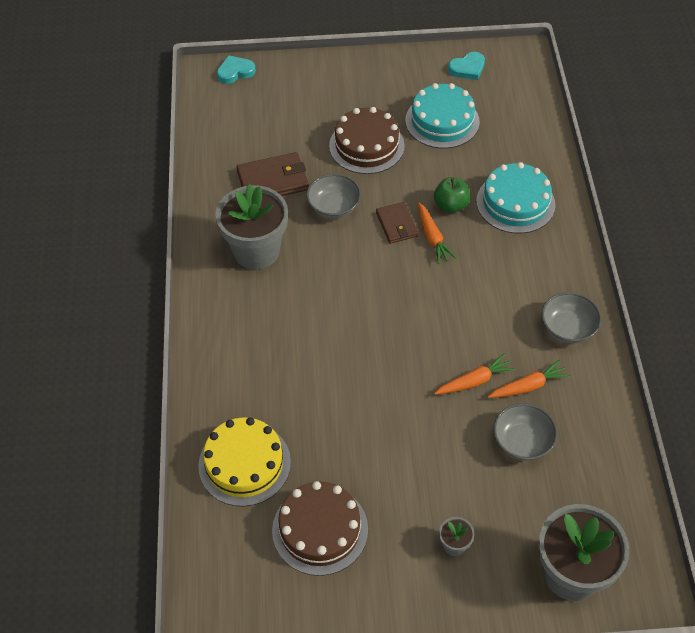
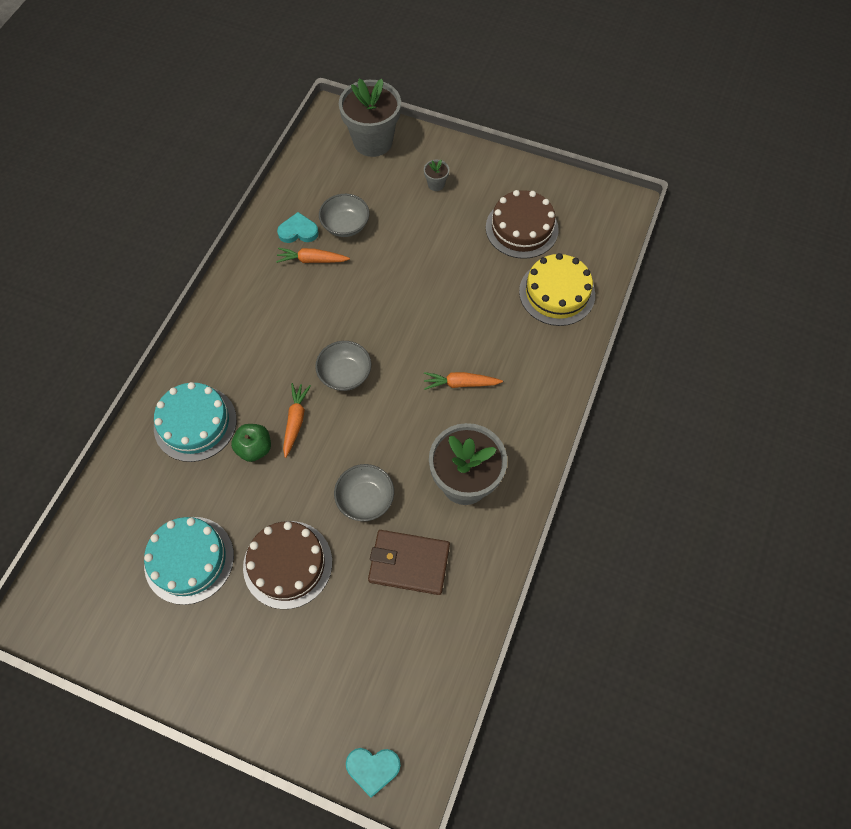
camera: 155 degrees left, 10 degrees up
brown wallet [376,202,419,244] -> none
orange carrot [434,353,515,395] -> orange carrot moved to [424,372,503,390]
turquoise heart [448,52,485,80] -> turquoise heart moved to [277,212,319,243]
grey bowl [541,292,601,343] -> grey bowl moved to [315,341,371,391]

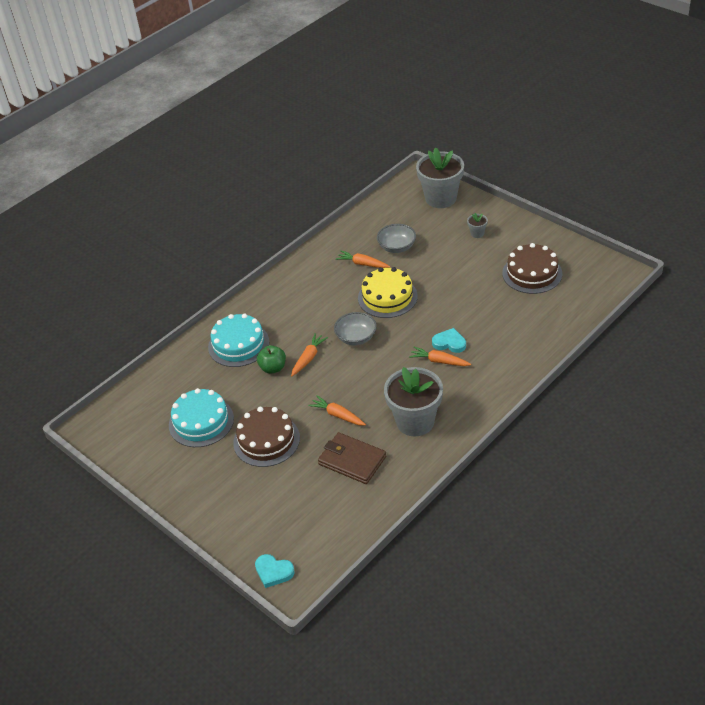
camera: 25 degrees right, 20 degrees down
turquoise heart [277,212,319,243] -> turquoise heart moved to [432,328,466,353]
grey bowl [334,464,394,521] -> orange carrot [308,395,366,426]
yellow cake [519,253,595,326] -> yellow cake moved to [358,267,418,318]

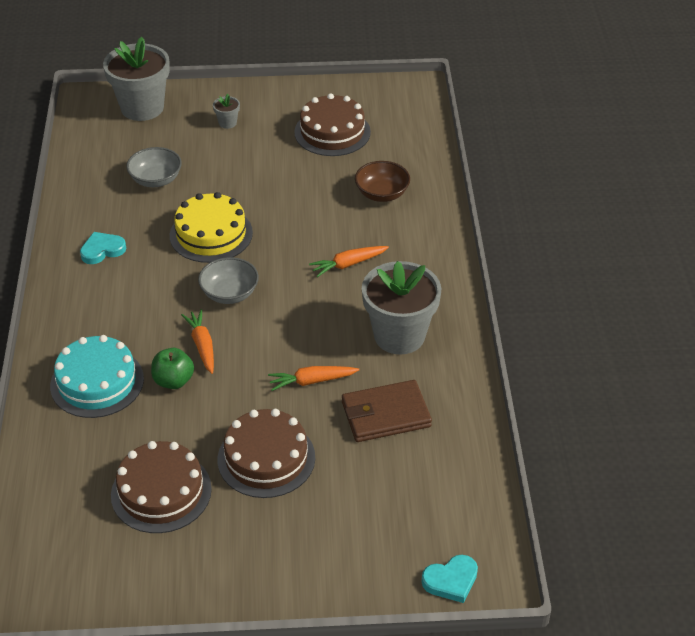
camera: 50 degrees left, 0 degrees up
turquoise cake [169,388,234,447] -> brown cake [111,441,212,533]
orange carrot [336,251,390,268] -> none
turquoise heart [432,328,466,353] -> turquoise heart moved to [80,232,126,264]
none -> brown bowl [355,161,410,202]

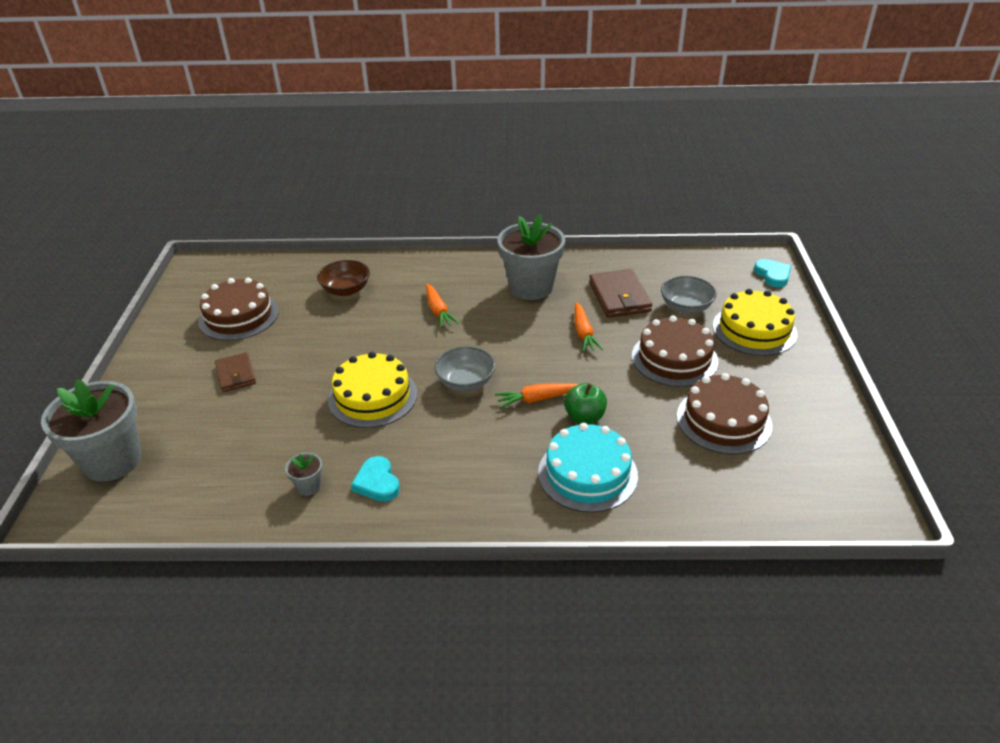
camera: 85 degrees left, 5 degrees down
grey bowl [126,147,182,187] -> grey bowl moved to [661,276,717,314]
grey flower pot [213,94,240,129] -> grey flower pot moved to [285,453,323,496]
none -> brown wallet [215,352,256,392]
none -> yellow cake [713,289,797,356]

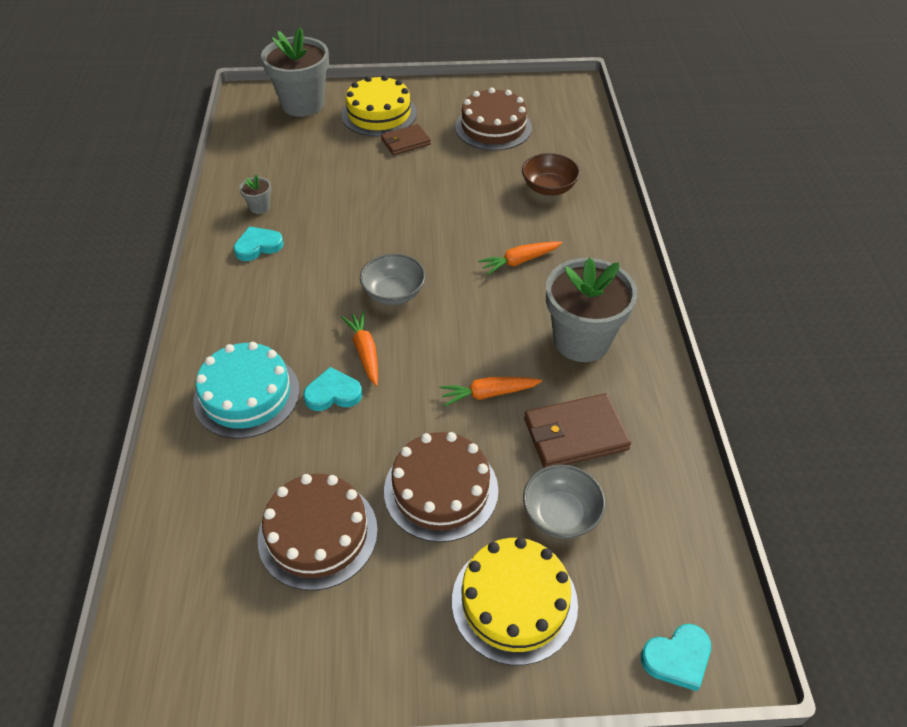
camera: 85 degrees right, 10 degrees up
yellow cake [328,352,417,428] -> yellow cake moved to [342,75,417,136]
green apple [564,383,607,424] -> turquoise heart [303,367,362,411]

